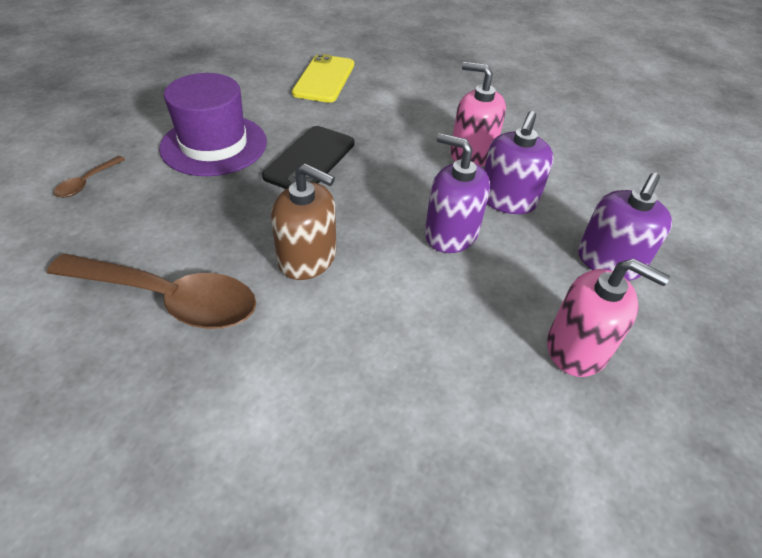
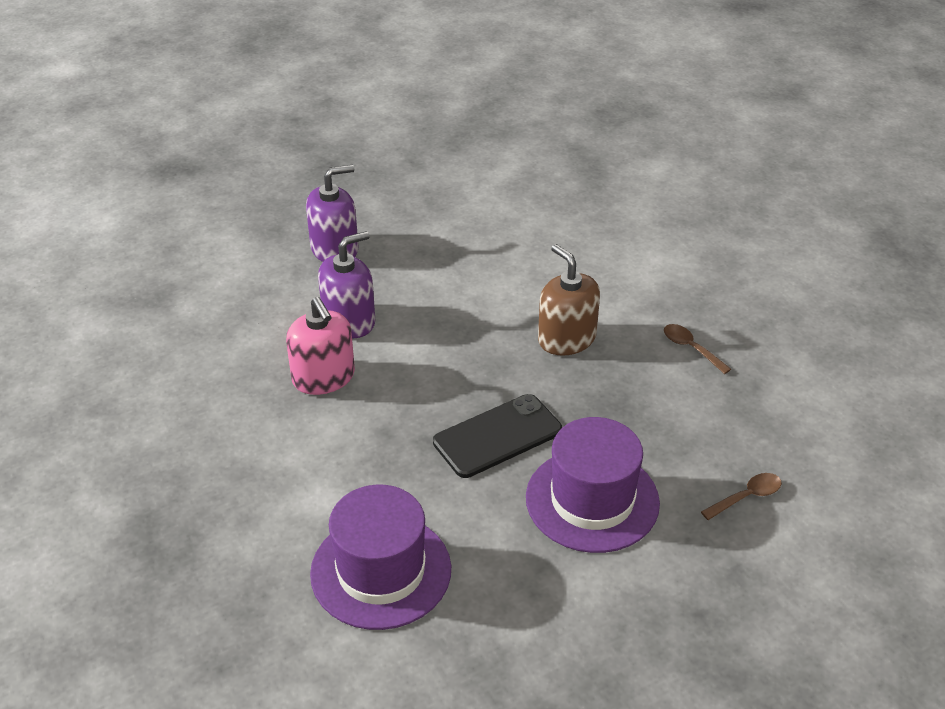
camera: 145 degrees left, 5 degrees down
brown spoon [47,253,256,329] -> brown spoon [664,324,731,374], size x0.43
yellow phone [292,54,354,103] -> purple hat [310,485,451,630]
purple soap dispenser [425,133,490,253] -> none
pink soap dispenser [547,258,670,377] -> none

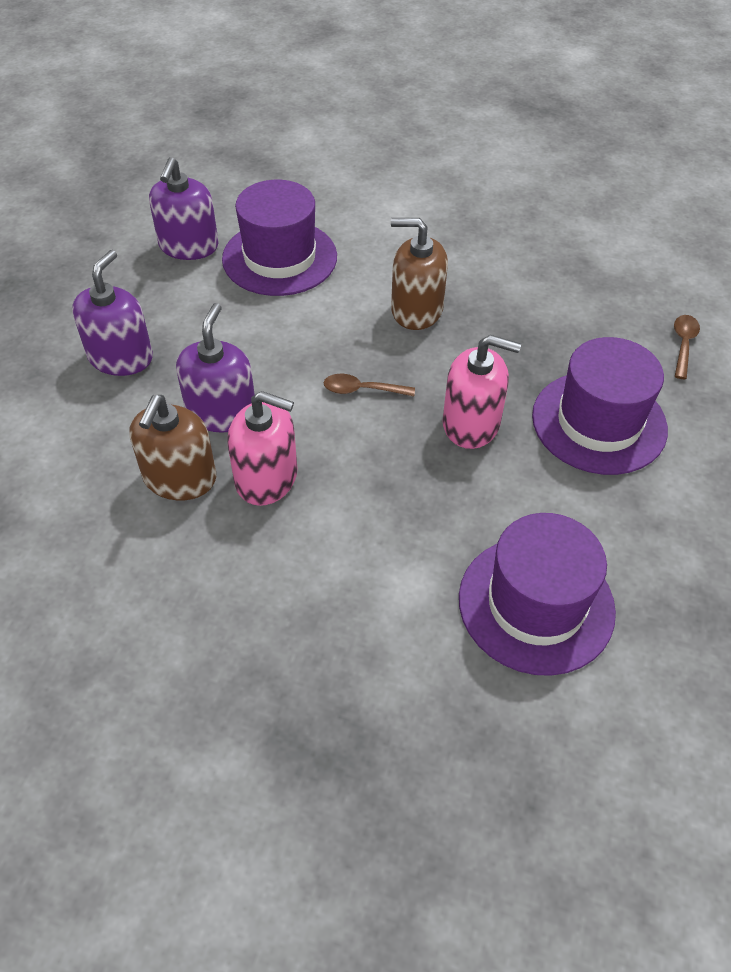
camera: 45 degrees left, 10 degrees up
black phone [433,394,562,478] -> pink soap dispenser [442,335,521,449]
brown spoon [664,324,731,374] -> brown spoon moved to [324,374,415,396]
none -> brown soap dispenser [129,395,216,500]
none -> purple soap dispenser [149,157,219,260]
none -> purple hat [222,180,337,296]

